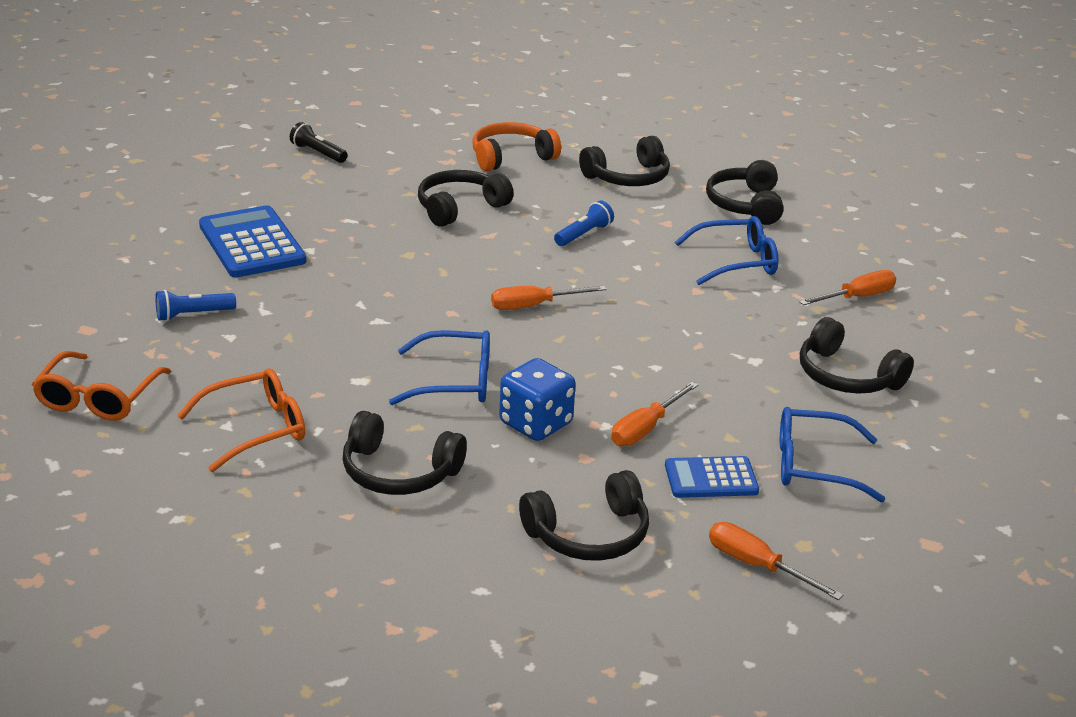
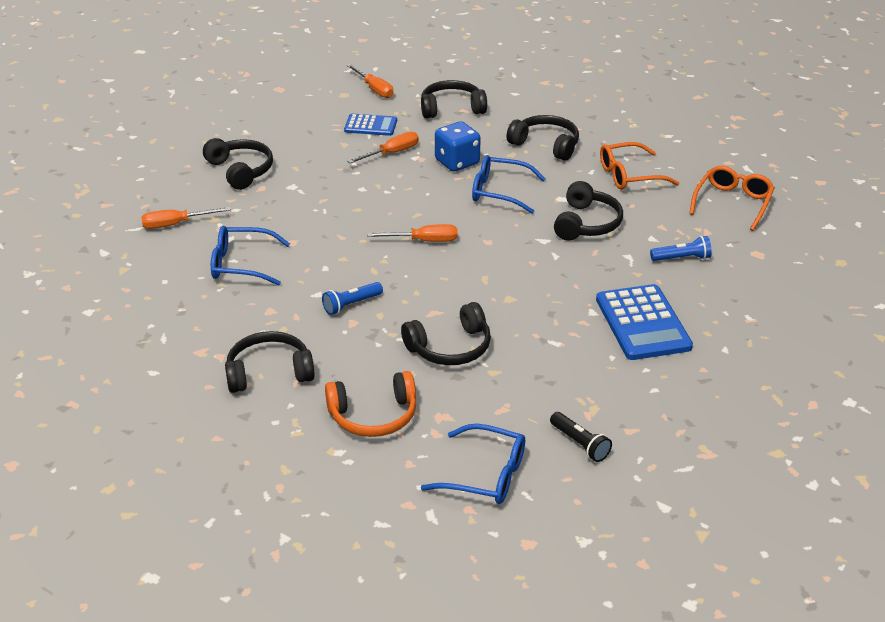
camera: 165 degrees left, 5 degrees up
black headphones [706,160,783,225] -> black headphones moved to [554,181,623,241]
blue glasses [780,407,885,502] -> blue glasses moved to [421,423,525,504]

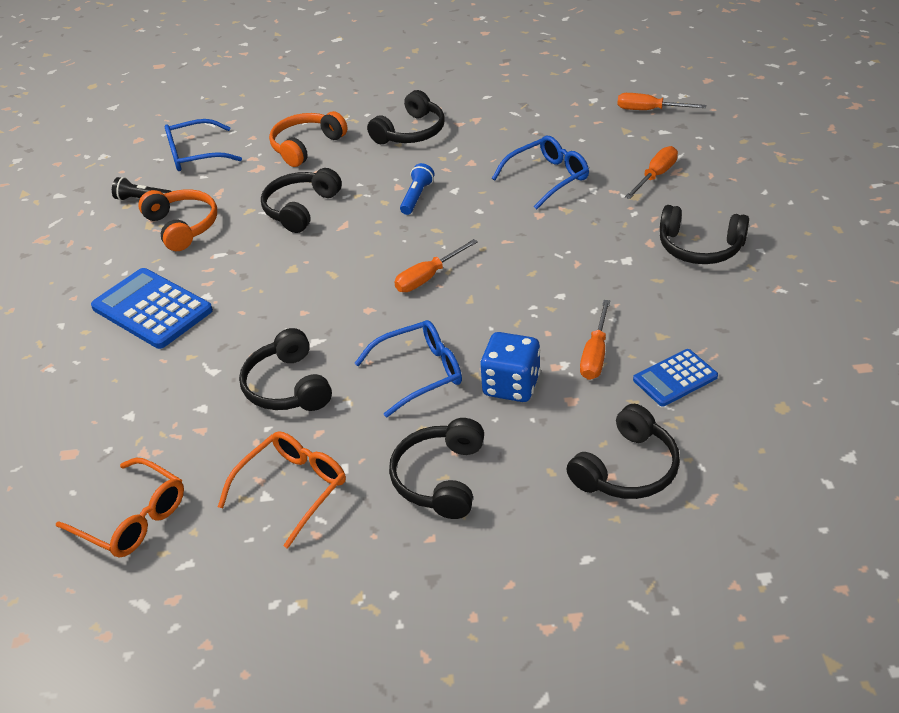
camera: 145 degrees right, 5 degrees up
orange screwdriver [347,64,393,98] -> orange screwdriver moved to [617,93,706,110]
black headphones [506,115,579,161] -> black headphones turned 105 degrees clockwise [389,418,484,519]
blue flashlight [650,236,712,261] -> none
orange glasses [689,166,775,231] -> orange glasses turned 45 degrees counterclockwise [56,458,184,558]
none -> orange headphones [138,190,217,251]

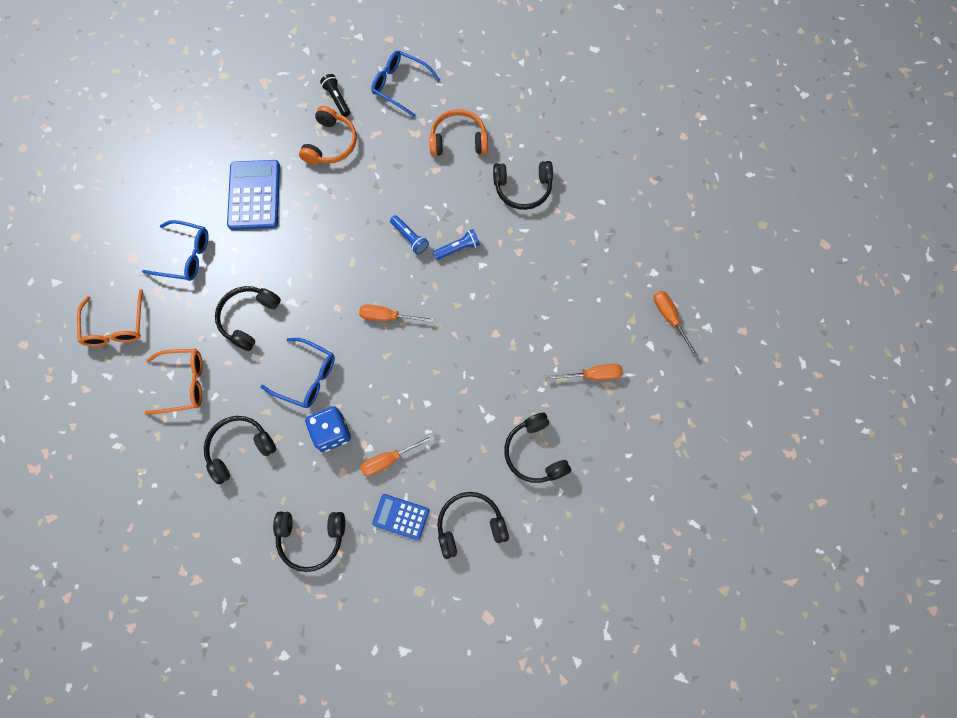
camera: 45 degrees right, 30 degrees up
black headphones [261,168,342,233] -> black headphones moved to [437,492,509,559]
blue glasses [492,136,589,209] -> blue glasses moved to [142,220,208,281]
none -> blue flashlight [390,215,429,254]

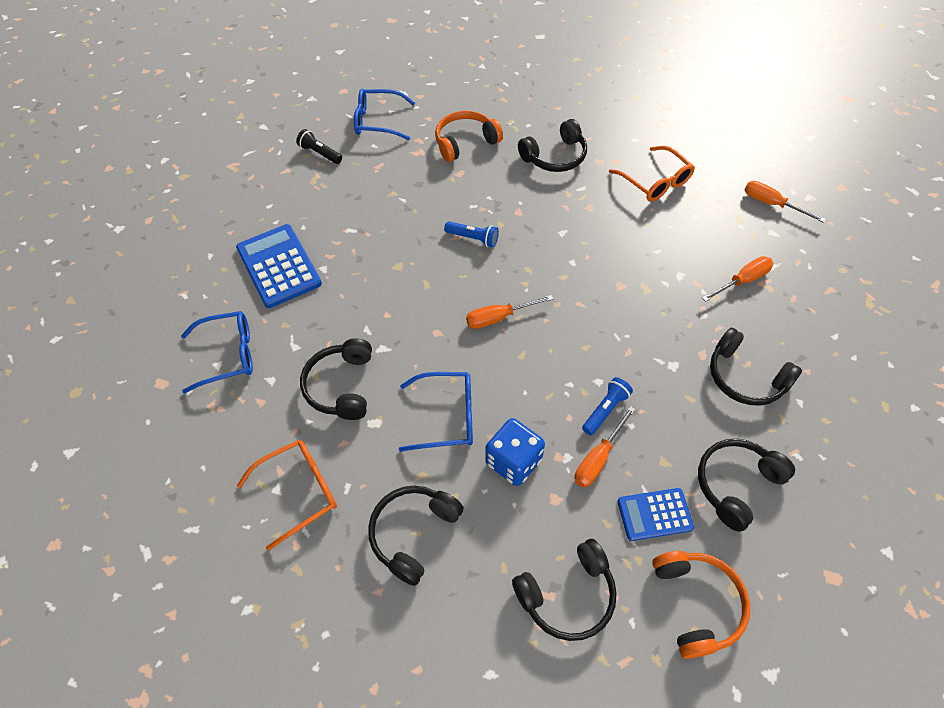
camera: 25 degrees left, 15 degrees down
orange glasses [77,289,143,346] -> orange glasses moved to [609,146,695,202]
orange headphones [299,106,357,165] -> orange headphones moved to [652,551,750,659]
blue flashlight [433,229,480,260] -> blue flashlight moved to [582,377,633,435]

